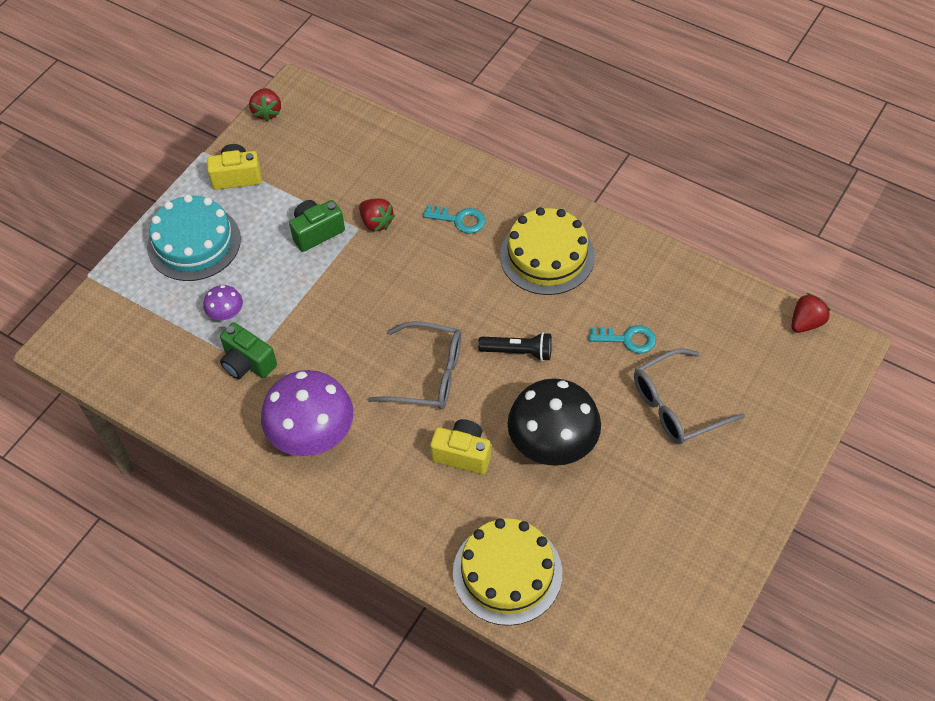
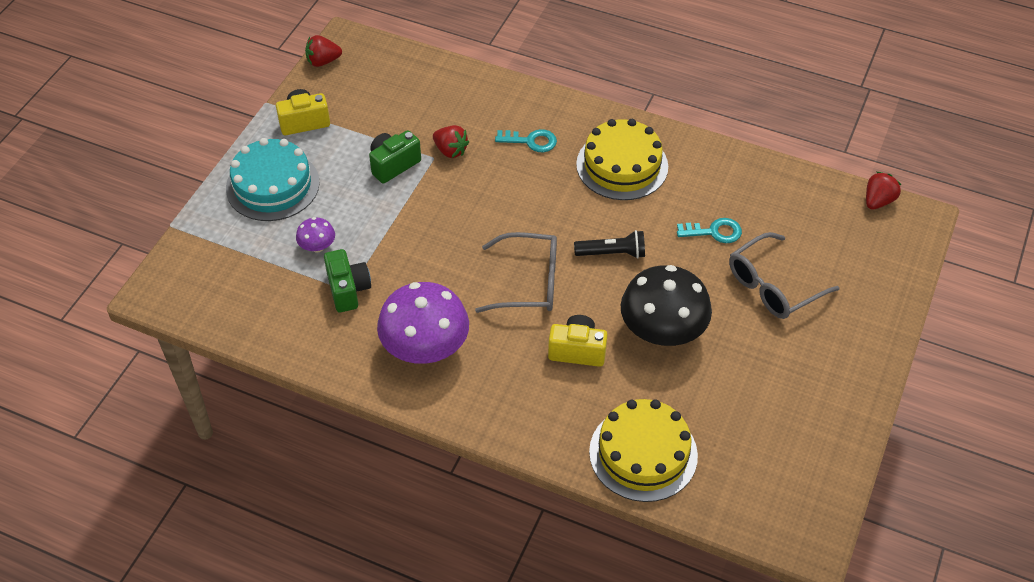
camera: 10 degrees left, 5 degrees down
green camera [220,322,277,379] -> green camera turned 135 degrees counterclockwise [324,249,371,312]
red strawberry [249,88,281,121] -> red strawberry turned 90 degrees clockwise [305,35,342,67]

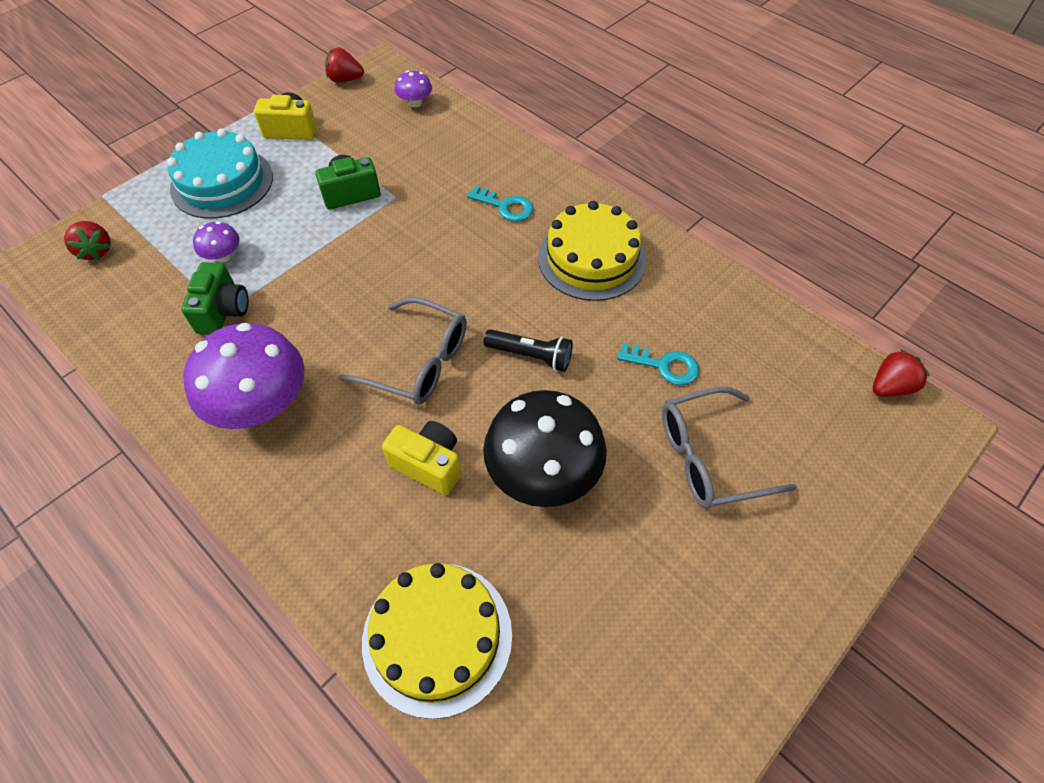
camera: 20 degrees right, 5 degrees up
red strawberry [433,125,469,158] -> red strawberry moved to [64,221,111,260]
none -> purple mushroom [395,70,432,107]

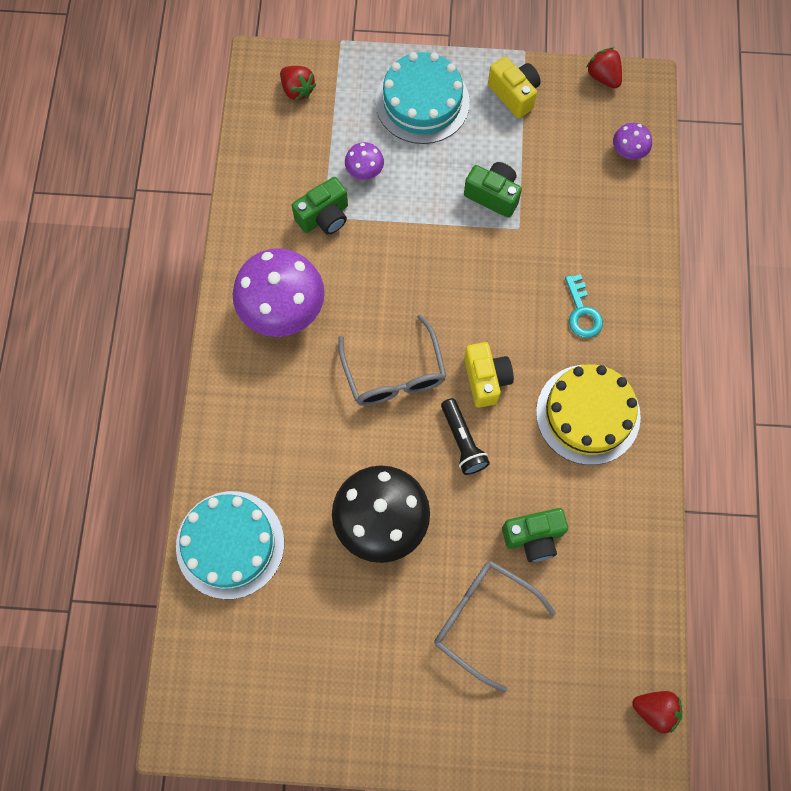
camera: 50 degrees right, 15 degrees up
red strawberry [64,221,111,260] -> red strawberry turned 60 degrees counterclockwise [280,66,316,101]
yellow cake [362,563,512,719] -> turquoise cake [176,491,284,599]
yellow camera [382,421,461,495] -> yellow camera moved to [464,342,514,408]
turquoise key [617,343,699,385] -> green camera [502,508,568,562]

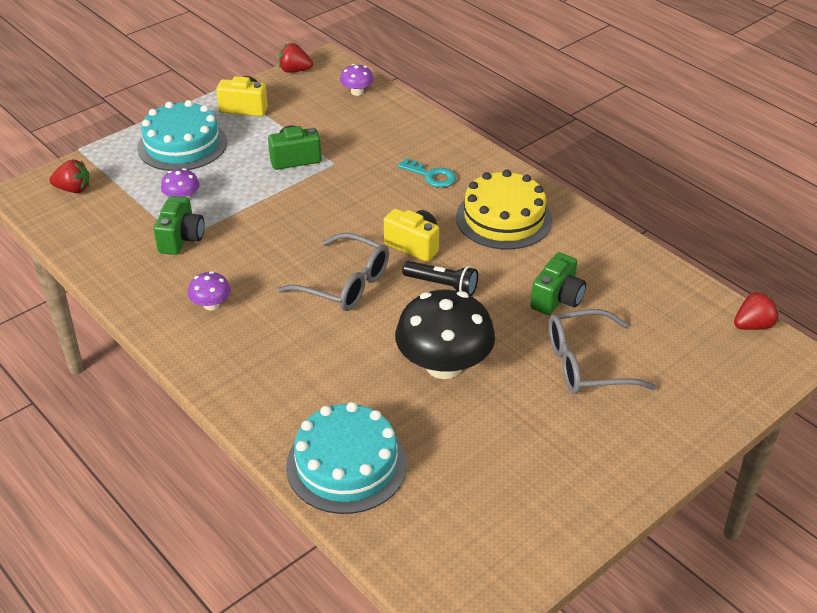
camera: 45 degrees left, 30 degrees down
purple mushroom [233,248,325,337] -> purple mushroom [188,271,231,311], size x0.46

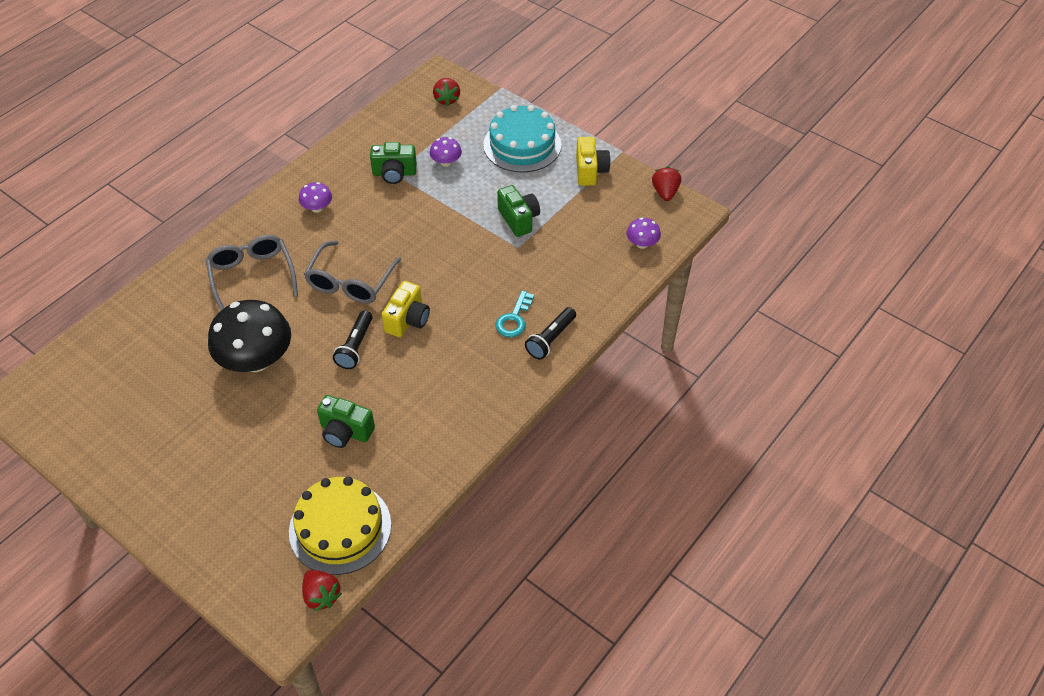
camera: 80 degrees right, 10 degrees up
turquoise cake [286,402,407,514] -> none
yellow cake [456,170,552,249] -> yellow cake moved to [289,477,391,575]
grey glasses [549,309,657,394] -> grey glasses moved to [206,235,298,310]
none -> black flashlight [525,307,576,359]

